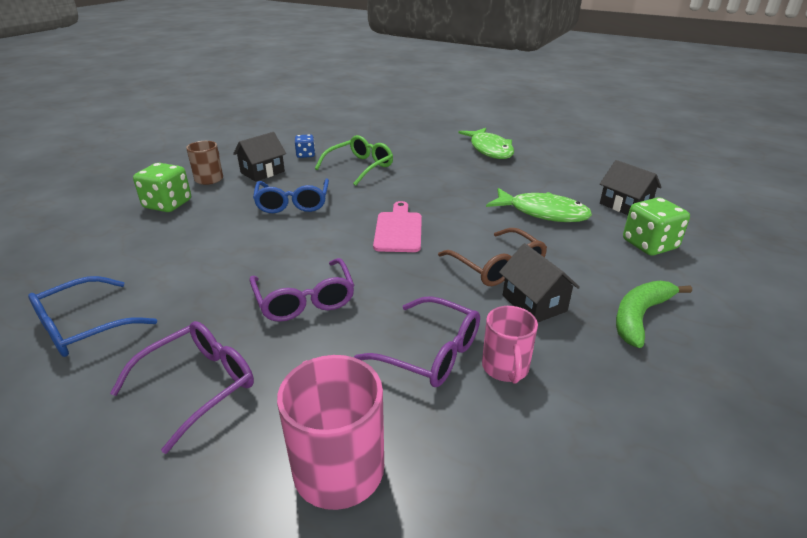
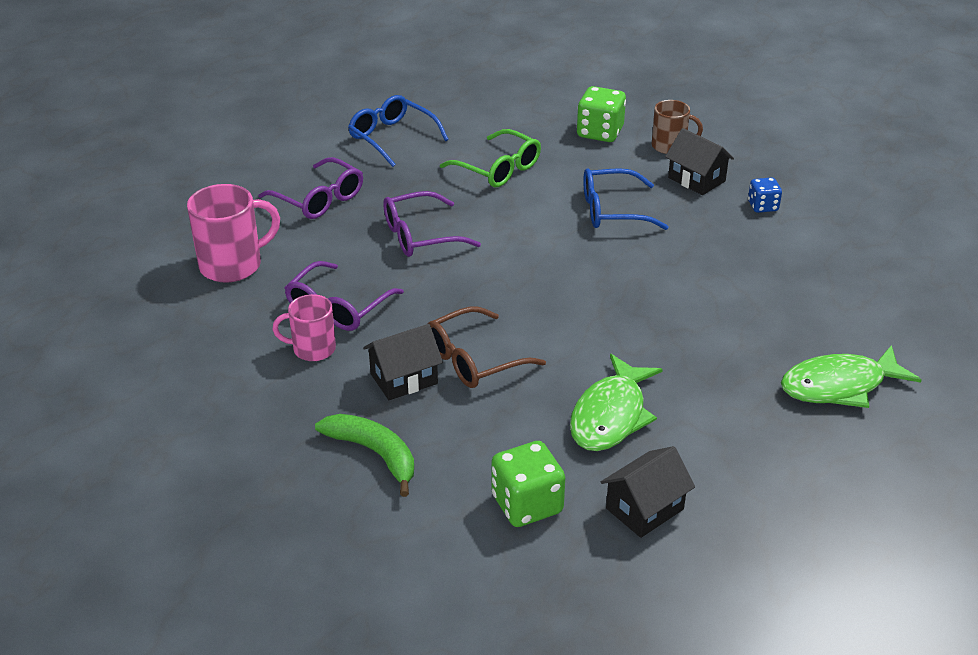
camera: 90 degrees right, 5 degrees up
green glasses [315,135,393,186] -> green glasses moved to [440,129,541,187]
pink cutting board [373,201,422,252] -> none

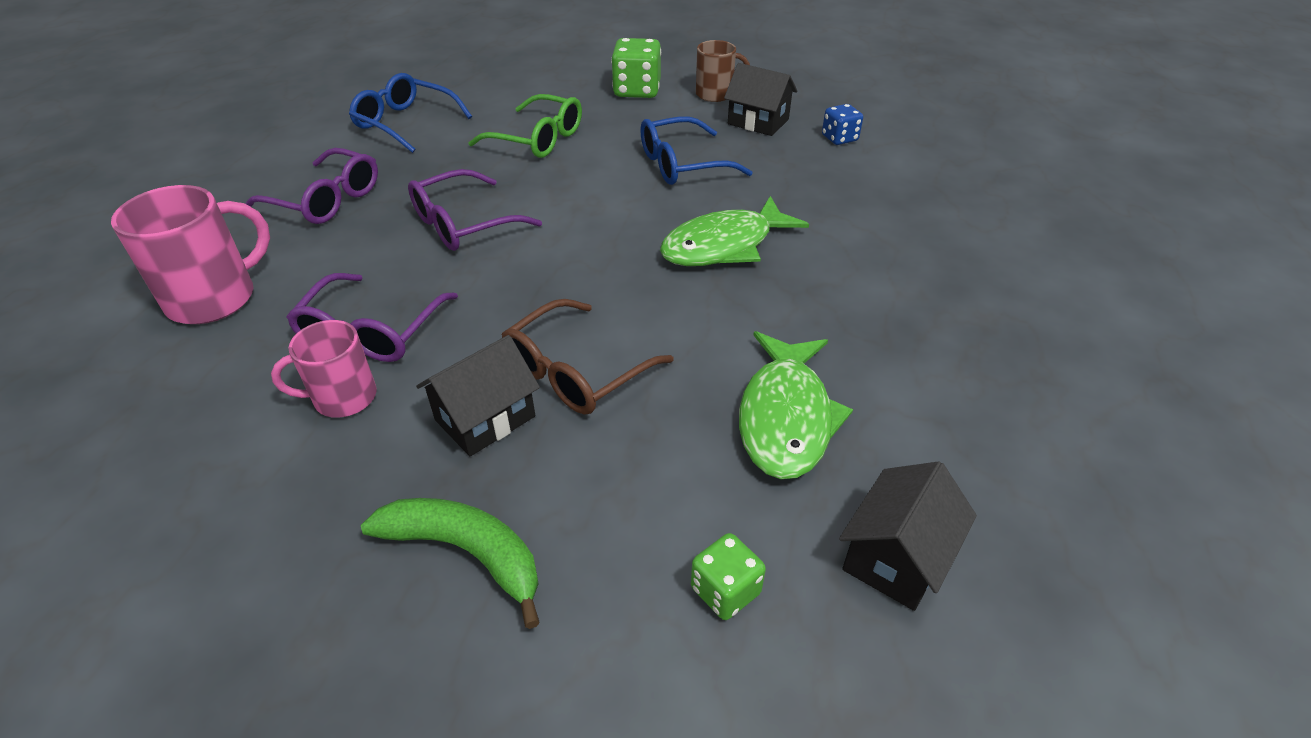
camera: 15 degrees left, 5 degrees up
green dice [491,441,565,527] -> green dice [691,533,766,620], size x0.60
green fish [781,345,922,408] -> green fish moved to [660,196,809,266]

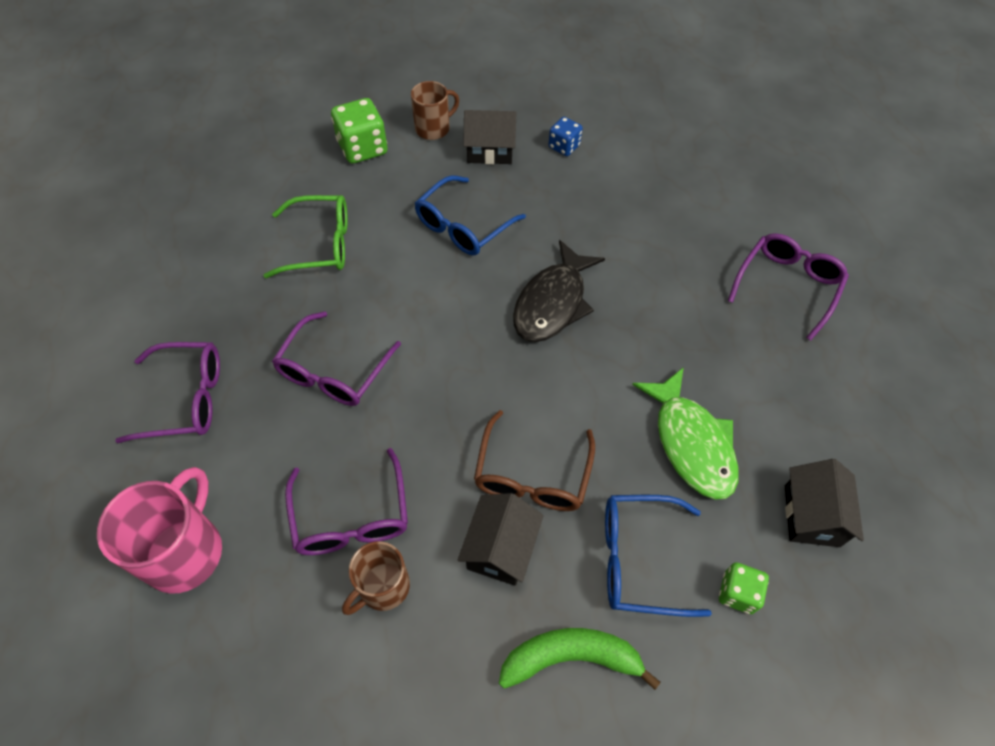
camera: 30 degrees left, 15 degrees up
pink mug [271,320,377,418] -> brown mug [342,541,410,615]
blue glasses [349,73,472,153] -> blue glasses moved to [605,495,712,617]
green fish [660,196,809,266] -> black fish [513,240,605,342]
none -> purple glasses [728,233,849,341]

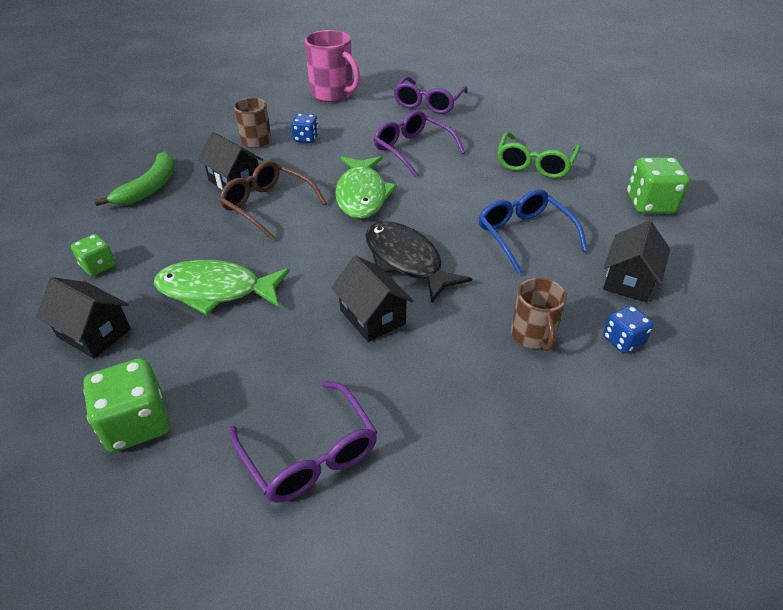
camera: 115 degrees right, 15 degrees down
purple glasses [285,448,408,555] -> blue dice [291,113,318,143]
brown mug [411,81,459,140] -> brown mug moved to [511,278,567,351]
blue glasses [605,495,712,617] -> none
none -> green dice [83,358,170,452]
none -> black house [331,256,414,342]
none -> green fish [335,156,397,219]

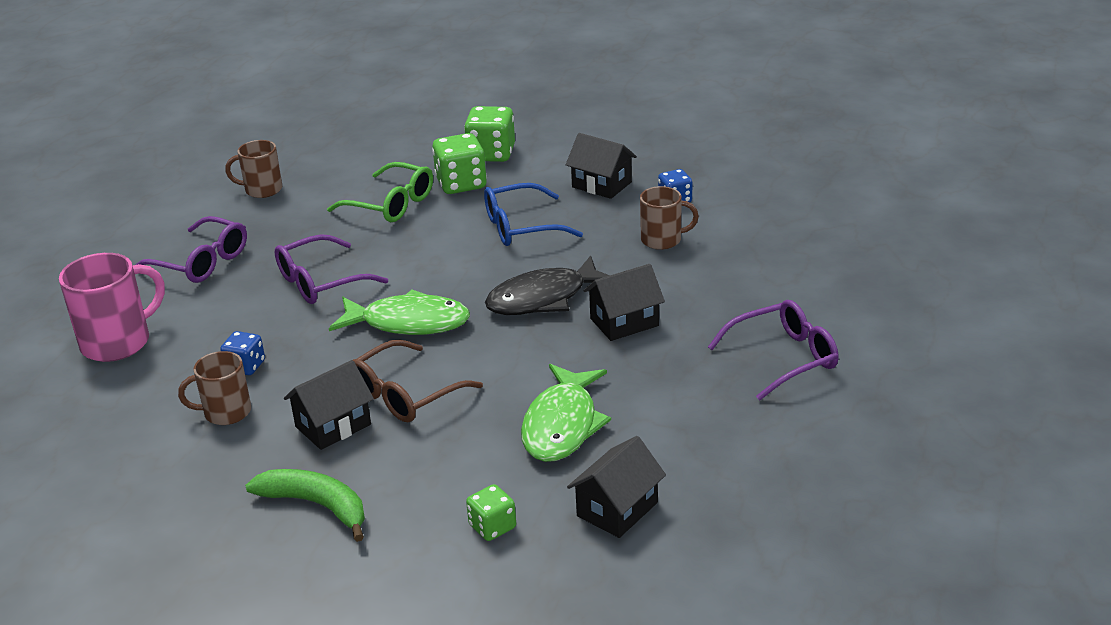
camera: 80 degrees left, 10 degrees down
green dice [83,358,170,452] -> green dice moved to [432,133,487,194]
none -> brown mug [225,140,282,198]

